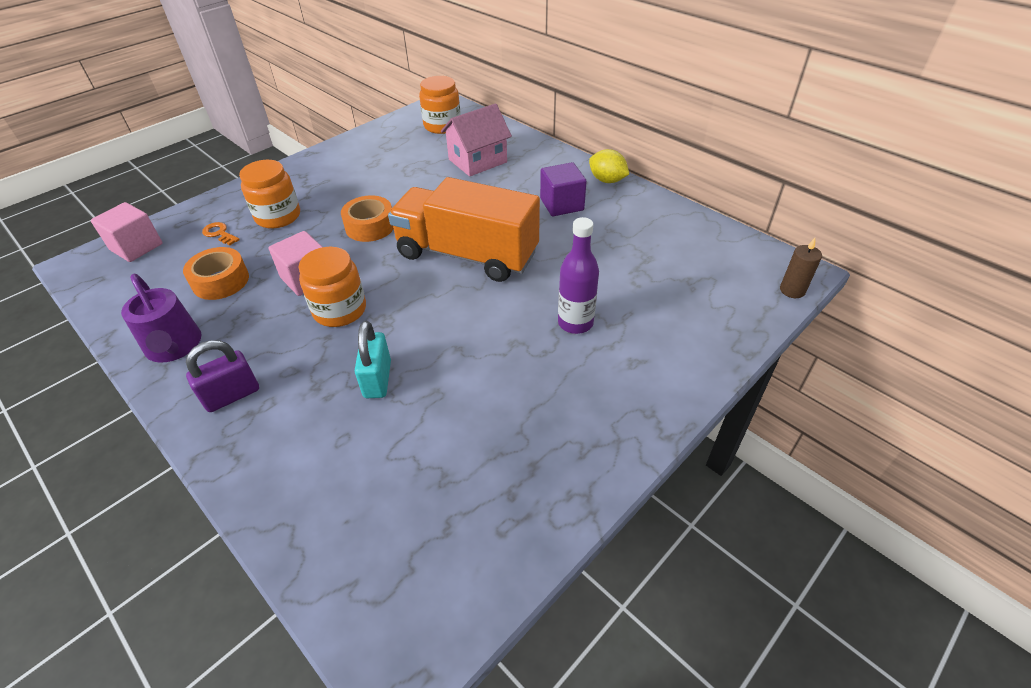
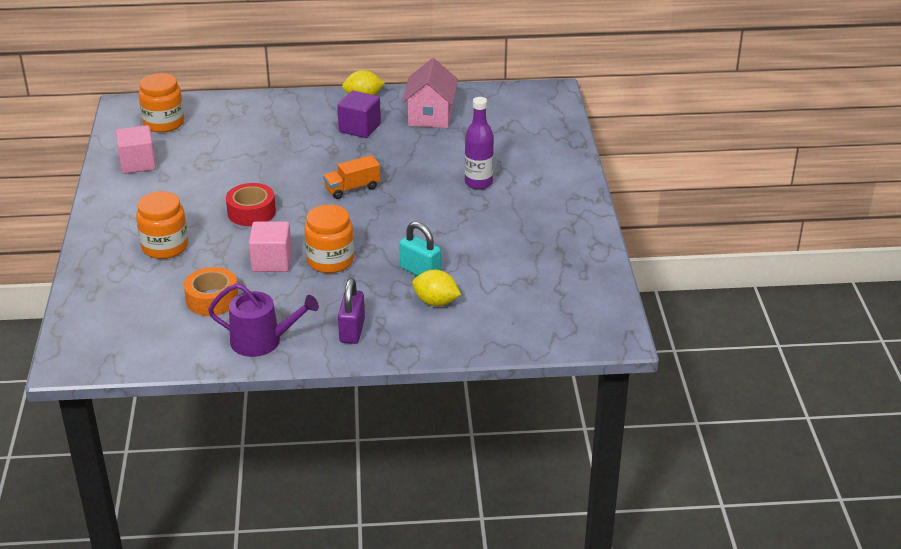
camera: 50 degrees left, 10 degrees down
pink cube [91,202,162,262] -> pink cube moved to [116,125,156,174]
orange key [202,222,240,245] -> none
orange tape [341,195,394,242] -> red tape [226,183,276,226]
orange truck [388,177,540,282] -> orange truck [323,155,380,199], size x0.44
pink house [441,104,512,177] -> pink house moved to [402,58,458,128]
brown candle [780,238,822,298] -> none
none -> yellow lemon [412,270,461,306]

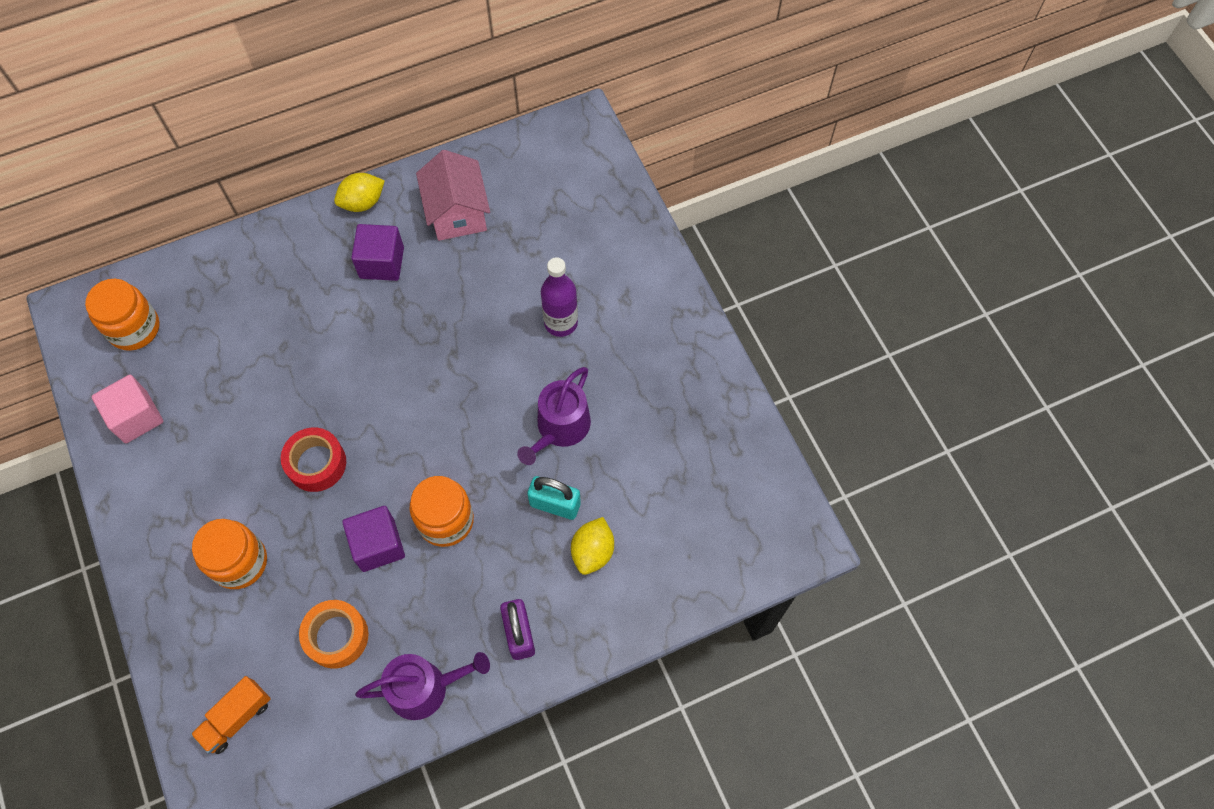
camera: 20 degrees left, 30 degrees up
pink cube [249,222,292,272] -> purple cube [342,506,405,572]
orange truck [323,155,380,199] -> orange truck moved to [191,676,271,754]
yellow lemon [412,270,461,306] -> yellow lemon turned 75 degrees counterclockwise [571,517,614,575]
none -> purple watering can [517,367,591,465]

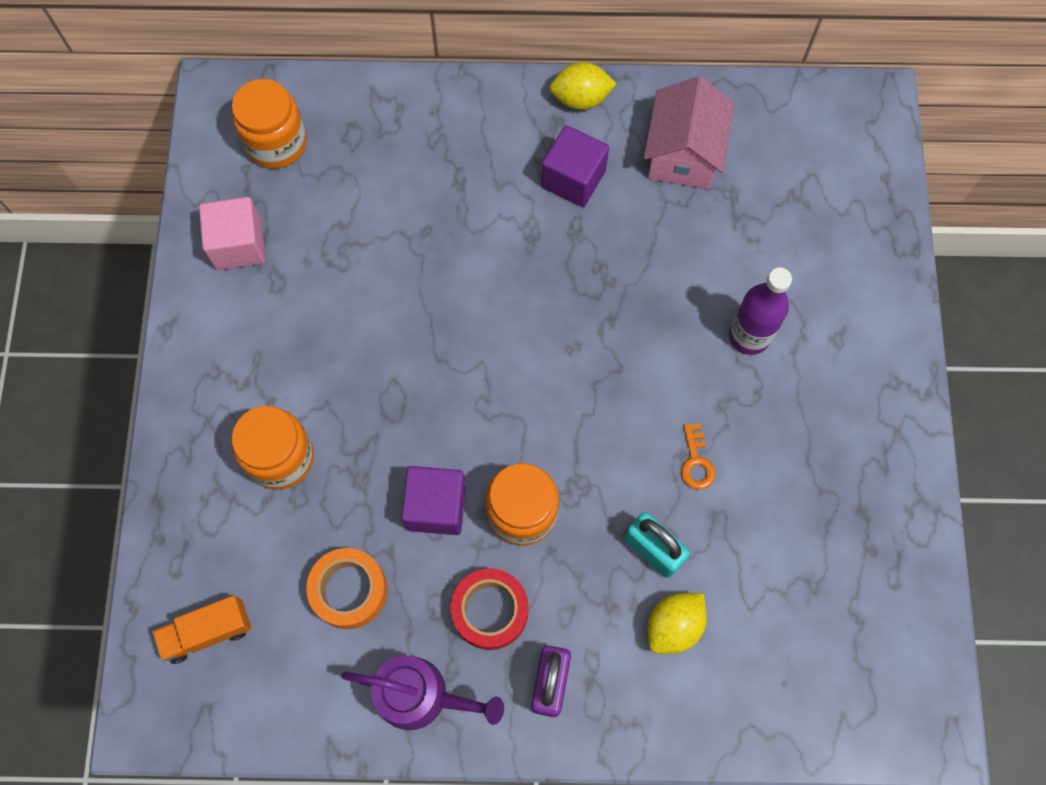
camera: 25 degrees right, 5 degrees up
red tape [281,428,346,492] -> red tape moved to [451,568,529,650]
purple watering can [517,367,591,465] -> orange key [681,424,716,490]

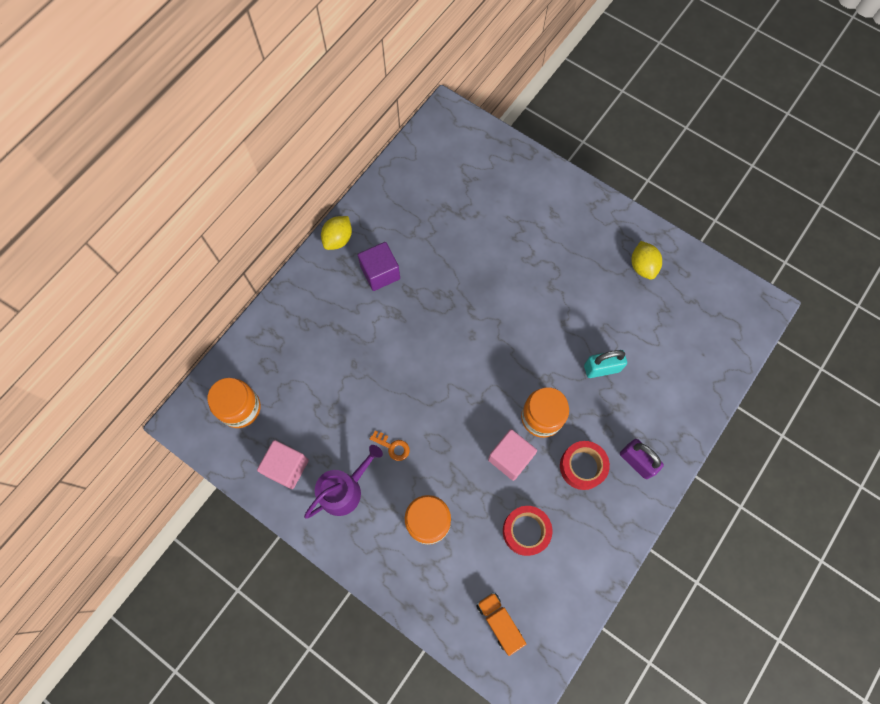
camera: 55 degrees left, 0 degrees up
orange truck [152,595,251,664] -> orange truck turned 135 degrees clockwise [477,592,526,656]
orange tape [306,548,388,629] -> red tape [503,506,552,556]
purple watering can [341,655,504,730] -> purple watering can moved to [304,445,383,519]
purple cube [401,466,466,535] -> pink cube [488,429,537,481]
pink house [644,76,735,189] -> none
yellow lemon [647,593,707,654] -> yellow lemon moved to [631,241,662,280]
orange key [681,424,716,490] -> orange key moved to [370,430,410,461]
purple bottle [729,268,792,355] -> none

